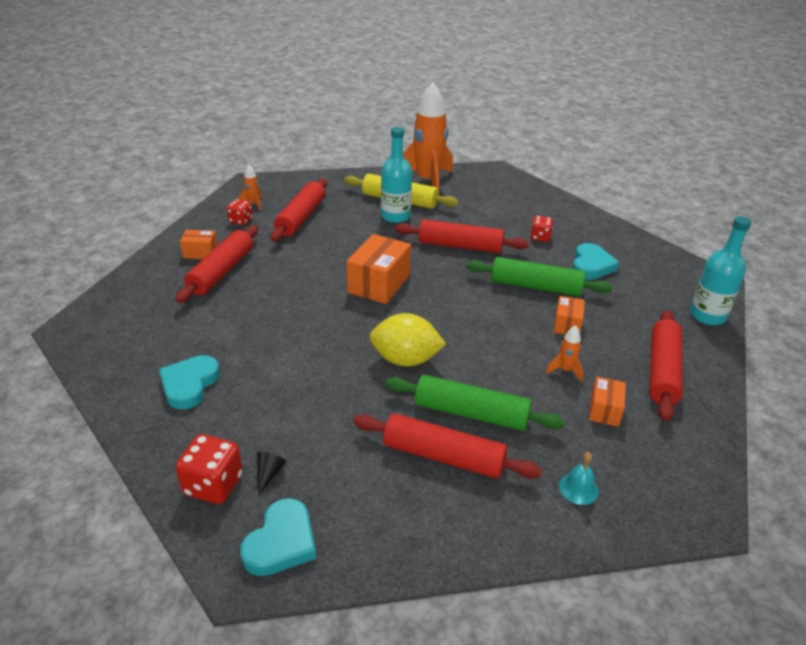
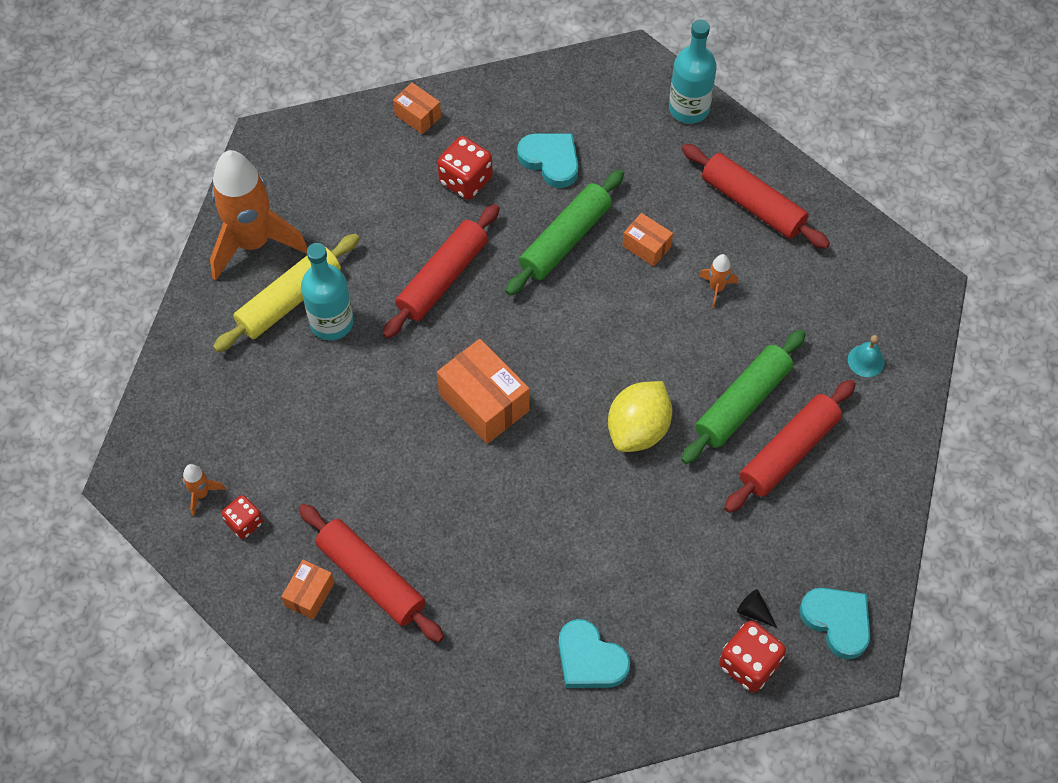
camera: 65 degrees left, 25 degrees up
red rolling pin [270,179,327,242] -> none
red dice [530,216,553,242] -> red dice [437,136,493,200], size x1.58
orange box [589,377,626,427] -> orange box moved to [393,82,441,134]

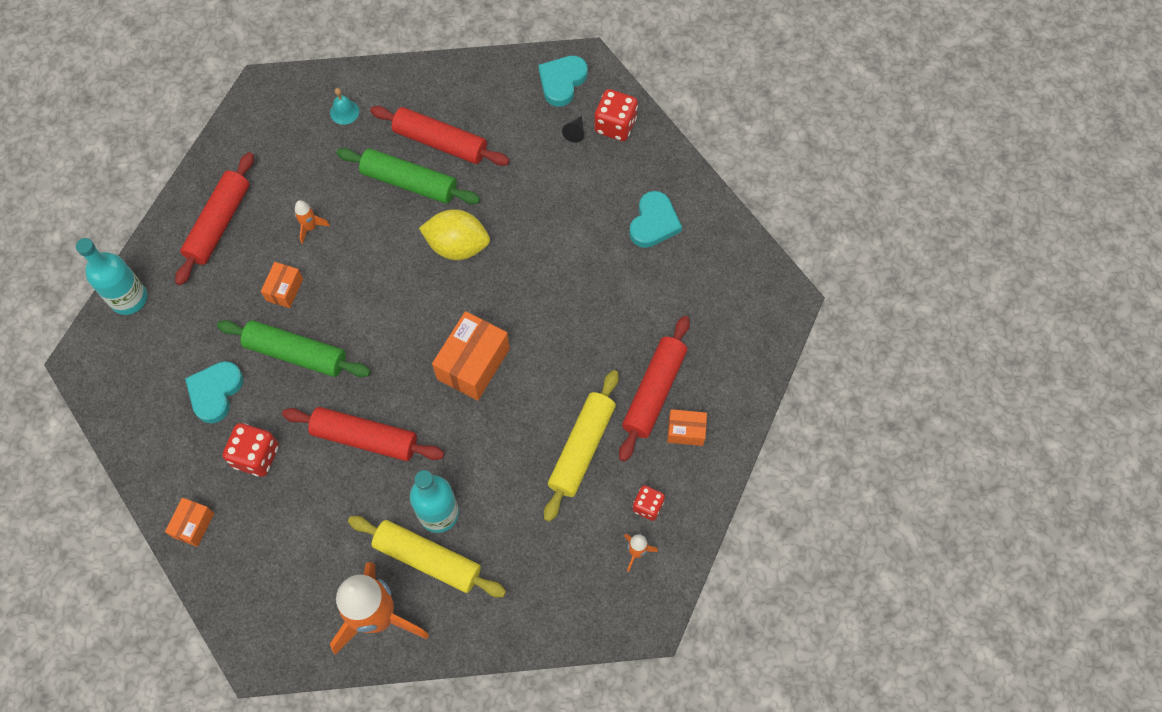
camera: 110 degrees left, 5 degrees up
none -> yellow rolling pin [544,370,619,522]

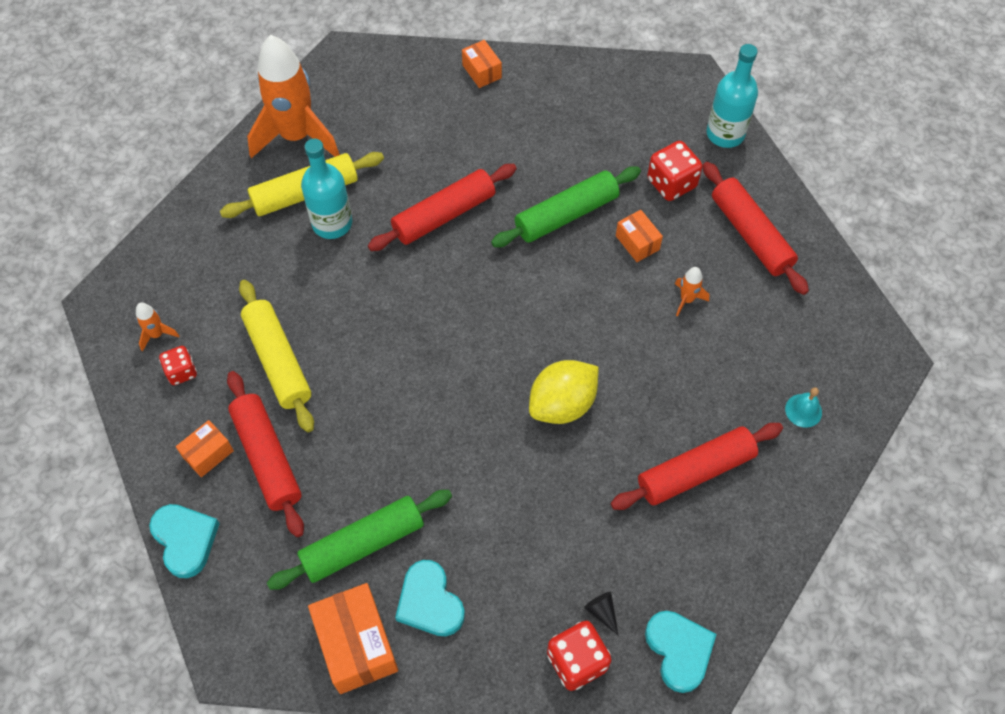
camera: 130 degrees right, 5 degrees down
turquoise heart [185,361,244,424] -> turquoise heart moved to [149,504,220,578]
red dice [223,423,279,477] -> red dice moved to [647,141,703,201]
green rolling pin [337,148,480,204] -> green rolling pin moved to [267,490,452,590]
orange box [432,311,510,400] -> orange box moved to [308,583,398,694]

